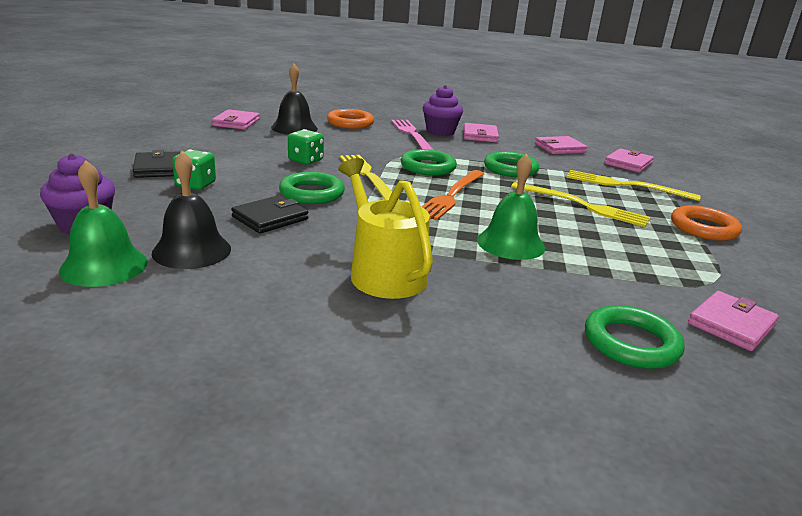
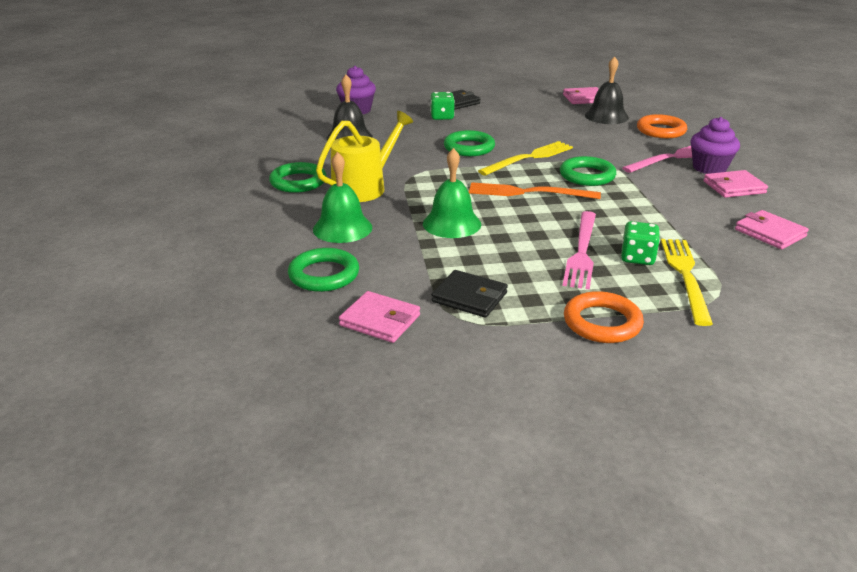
camera: 75 degrees right, 5 degrees up
green bell [59,160,148,287] -> green bell moved to [313,152,372,243]
black wallet [231,195,308,234] -> black wallet moved to [431,270,508,318]
green dice [288,129,324,165] -> green dice moved to [621,221,660,265]
green ring [484,151,539,177] -> green ring moved to [269,162,327,193]
yellow fork [511,182,651,227] -> pink fork [562,211,596,290]
pink wallet [605,148,654,173] -> none

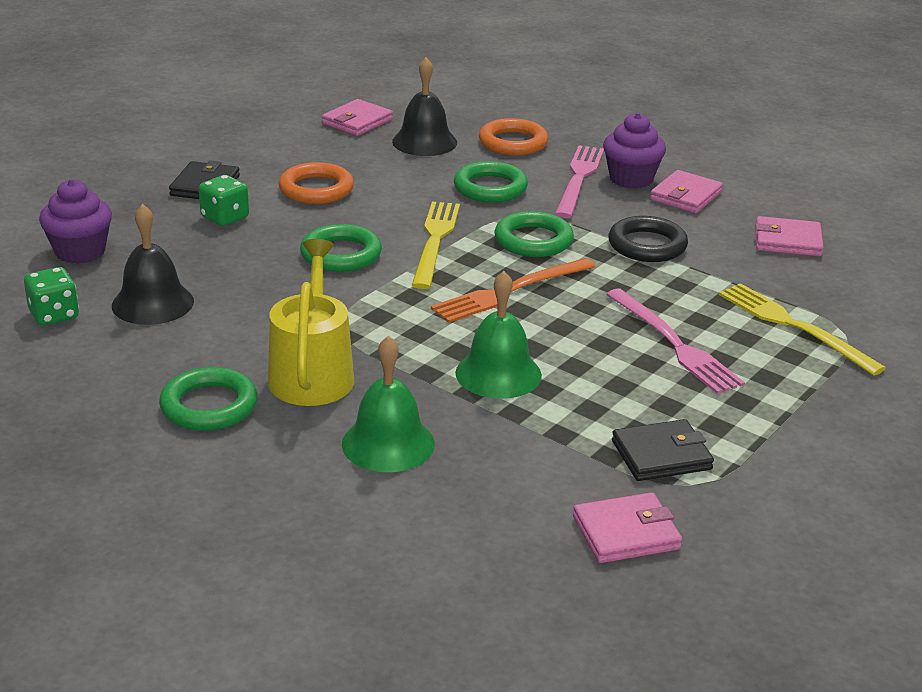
camera: 45 degrees left, 0 degrees up
green ring [288,248,359,292] -> green ring moved to [454,161,528,203]
orange ring [564,291,644,343] -> orange ring moved to [279,162,354,204]
green dice [621,221,660,265] -> green dice moved to [24,267,79,326]
none -> black ring [608,216,688,262]

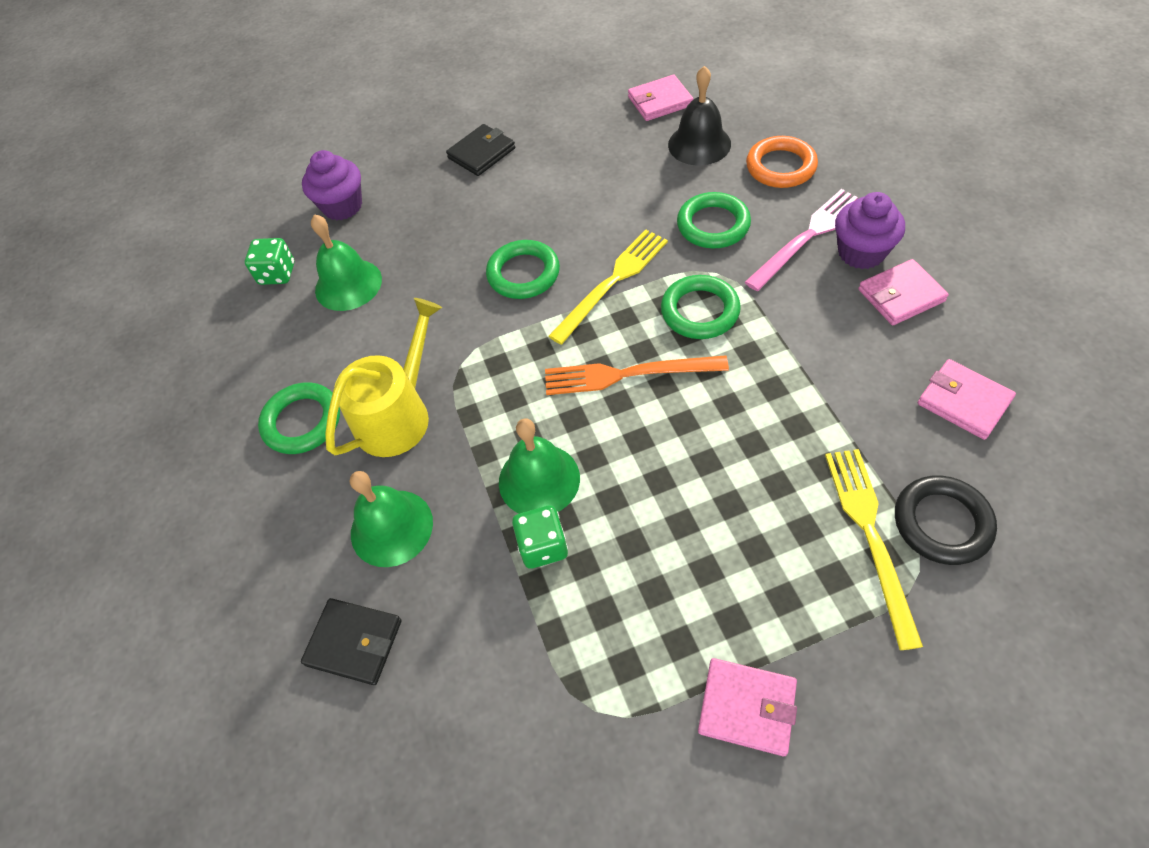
camera: 40 degrees right, 25 degrees up
black bell [112,204,194,325] -> green bell [311,214,382,311]
green dice [199,175,249,226] -> green dice moved to [512,505,568,569]
orange ring [279,162,354,204] -> none
pink wallet [573,492,682,563] -> pink wallet moved to [698,658,797,756]
pink fork [606,289,745,394] -> none
black ring [608,216,688,262] -> black ring moved to [895,475,997,565]
black wallet [612,419,714,481] -> black wallet moved to [301,598,402,685]

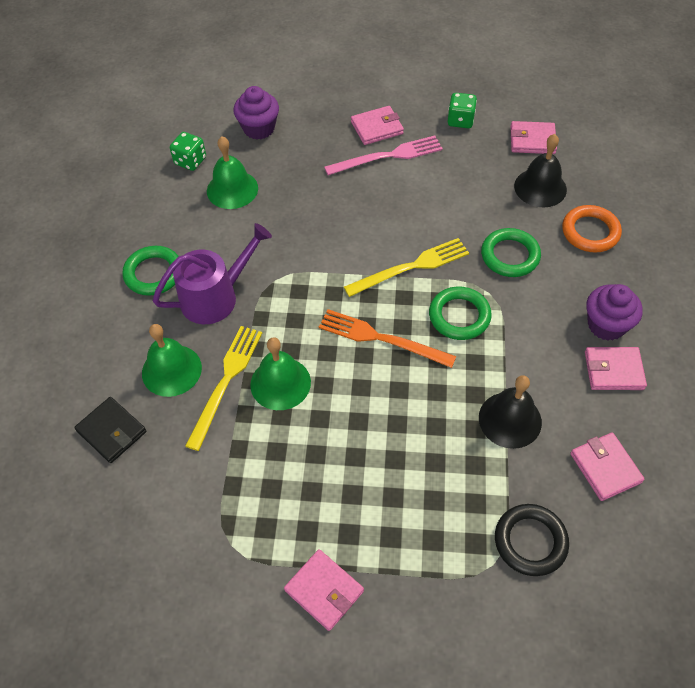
camera: 20 degrees right, 0 degrees up
yellow watering can [325,298,442,457] -> purple watering can [153,223,272,324]
black wallet [446,124,515,176] -> pink wallet [351,106,404,145]
green ring [486,240,560,299] -> none
green dice [512,505,568,569] -> green dice moved to [447,93,477,128]
pink fork [745,189,858,291] -> pink fork moved to [324,136,443,175]
yellow fork [825,449,923,650] -> yellow fork moved to [185,326,262,451]
none -> black bell [479,375,542,449]

